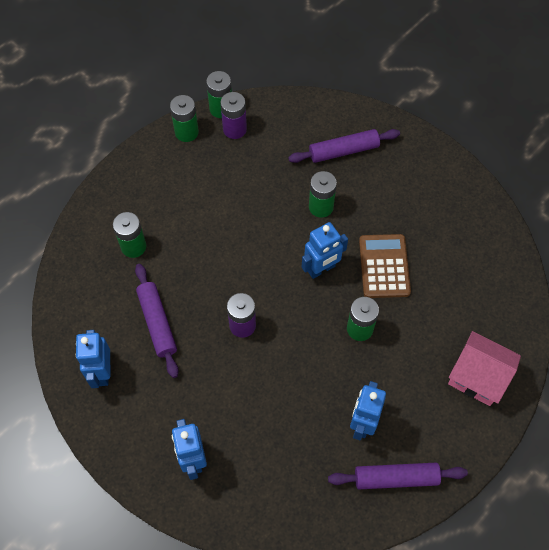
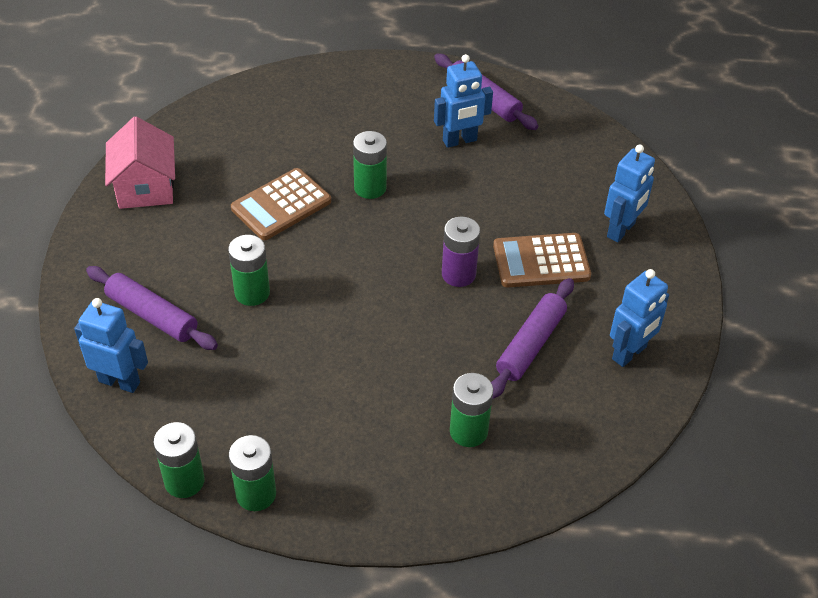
camera: 130 degrees left, 15 degrees down
purple battery [220,92,247,139] -> none
blue robot [302,222,348,279] -> blue robot moved to [74,298,148,393]
pink house [448,331,521,406] -> pink house moved to [105,117,175,209]
none -> brown calculator [493,233,591,287]

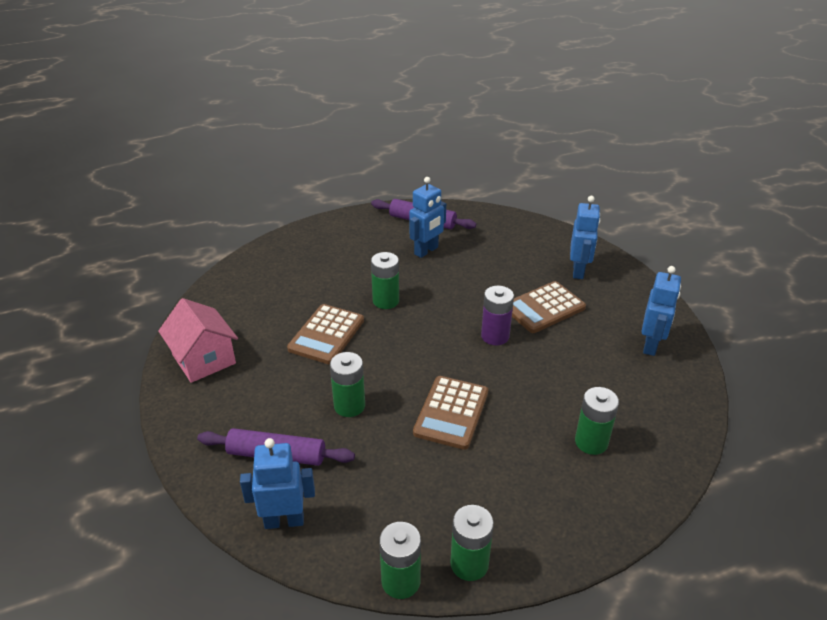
camera: 25 degrees left, 10 degrees down
purple rolling pin [491,278,574,399] -> none
none -> brown calculator [413,376,488,450]

